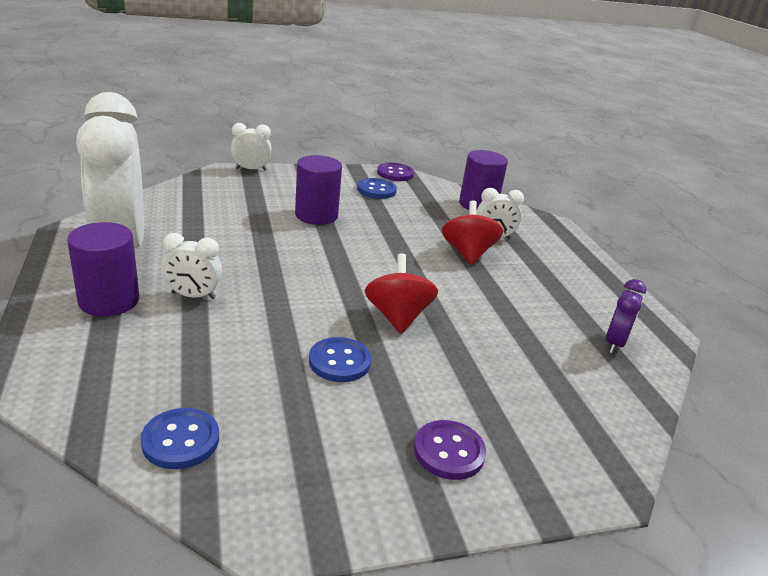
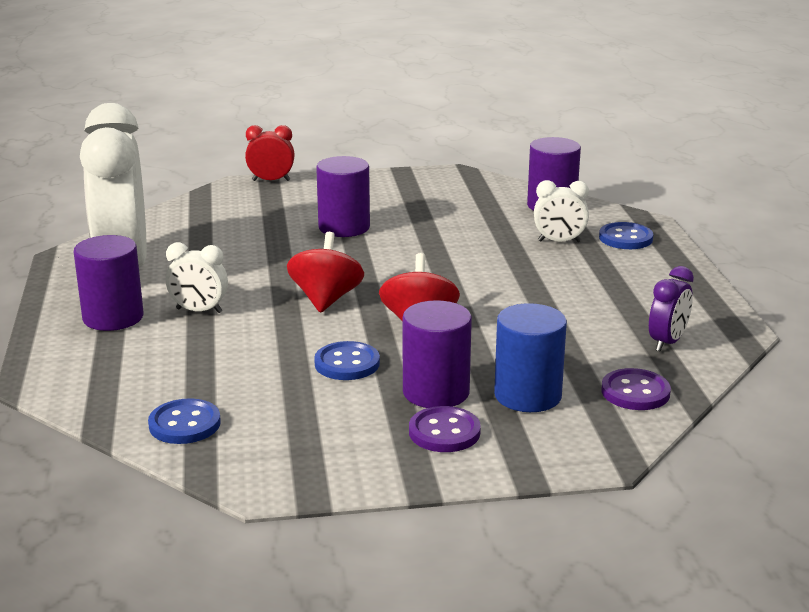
camera: 10 degrees right, 5 degrees down
white clock [231,123,271,170] -> red clock [245,125,295,181]
blue button [357,178,397,199] -> blue button moved to [599,222,653,249]
purple button [377,162,414,181] -> purple button moved to [601,368,671,410]
red spinning top [442,201,503,265] -> red spinning top moved to [287,232,364,313]
none -> purple cylinder [403,300,472,408]
none -> blue cylinder [494,303,567,412]

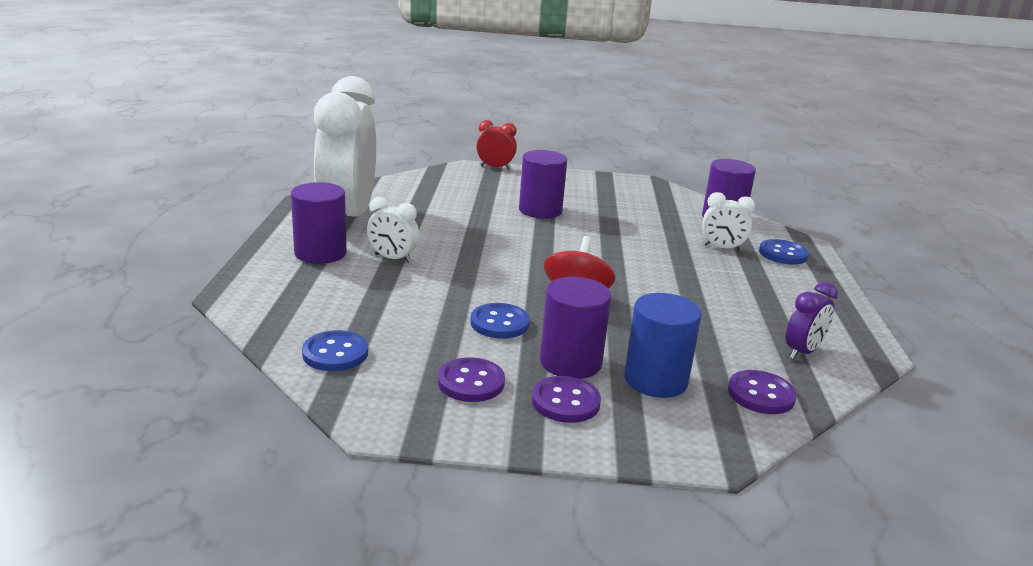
camera: 10 degrees right, 0 degrees up
red spinning top [287,232,364,313] -> none
none -> purple button [438,357,505,402]

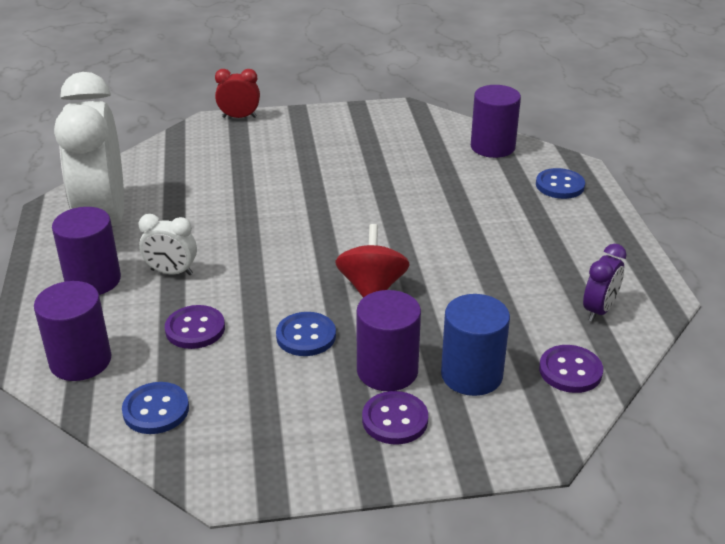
camera: 10 degrees left, 10 degrees up
purple button [438,357,505,402] -> purple button moved to [165,305,225,349]
purple cylinder [519,150,567,219] -> purple cylinder moved to [34,281,111,381]
white clock [702,192,755,251] -> none

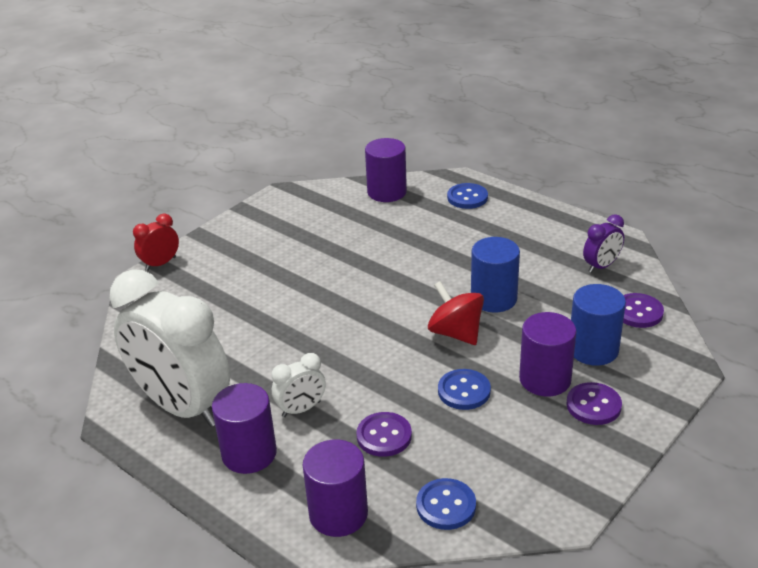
camera: 40 degrees left, 0 degrees up
purple clock [583,244,627,322] -> purple clock turned 60 degrees clockwise [583,214,624,273]
none -> blue cylinder [471,237,520,313]

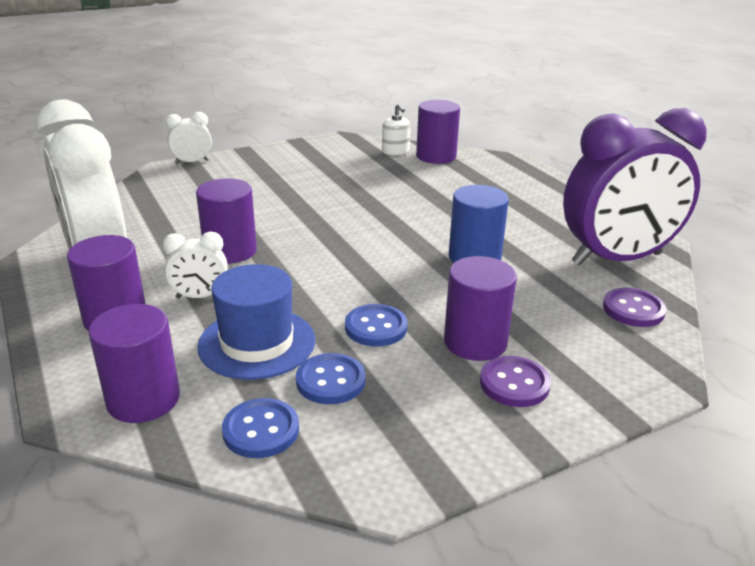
camera: 20 degrees right, 5 degrees down
red clock [133,213,179,271] -> white clock [166,112,212,164]
purple button [356,412,412,457] -> blue hat [197,264,315,380]
red spinning top [428,281,484,345] -> none
blue button [447,183,488,209] -> blue button moved to [296,353,365,404]
blue cylinder [571,284,626,366] -> none
purple clock [583,214,624,273] -> purple clock [563,108,707,265], size x2.35
none -> purple cylinder [196,178,257,264]
none -> white soap dispenser [382,104,411,156]

